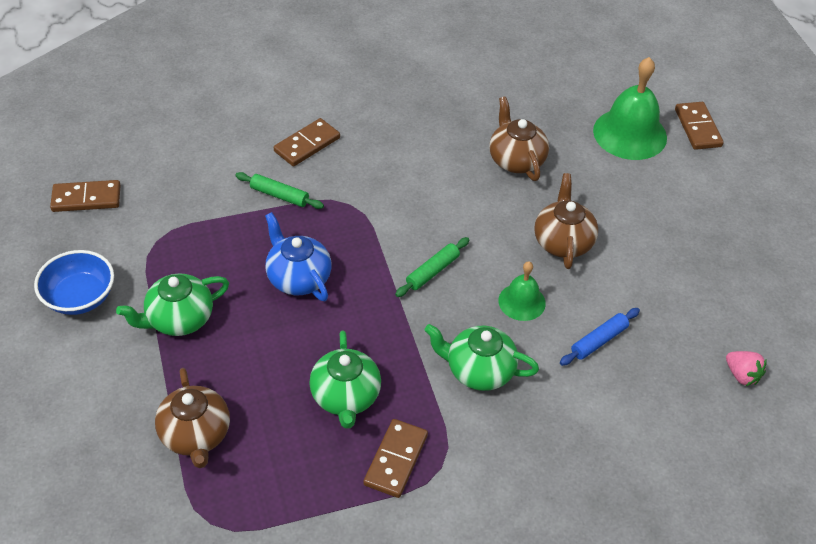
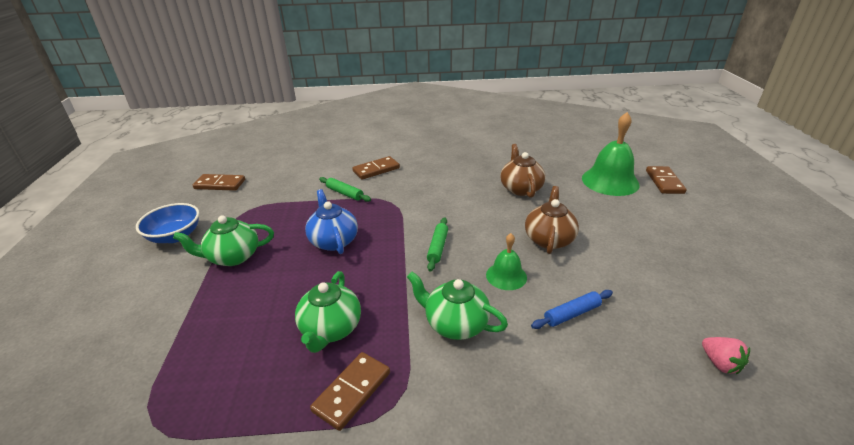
camera: 15 degrees right, 15 degrees down
brown teapot [155,368,230,468] -> none
green rolling pin [395,237,469,297] -> green rolling pin turned 45 degrees counterclockwise [427,218,448,271]

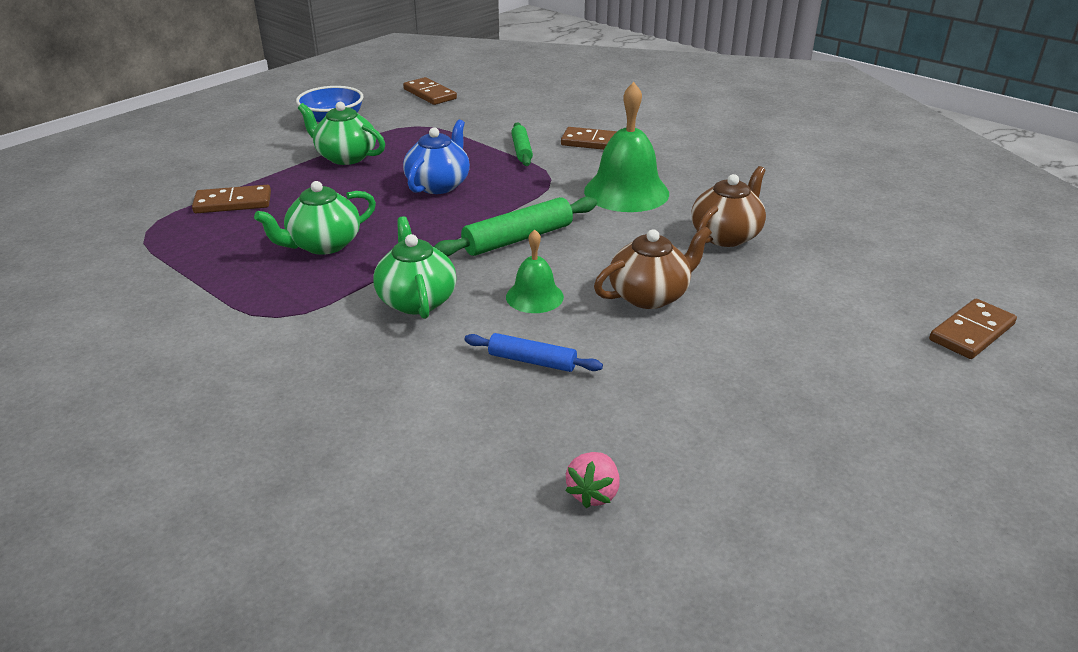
camera: 45 degrees right, 0 degrees up
brown domino [310,352,390,431] -> brown domino moved to [192,185,271,213]
green rolling pin [427,218,448,271] -> green rolling pin [434,197,597,257], size x1.61
green bell [582,112,640,196] -> green bell moved to [584,82,669,212]

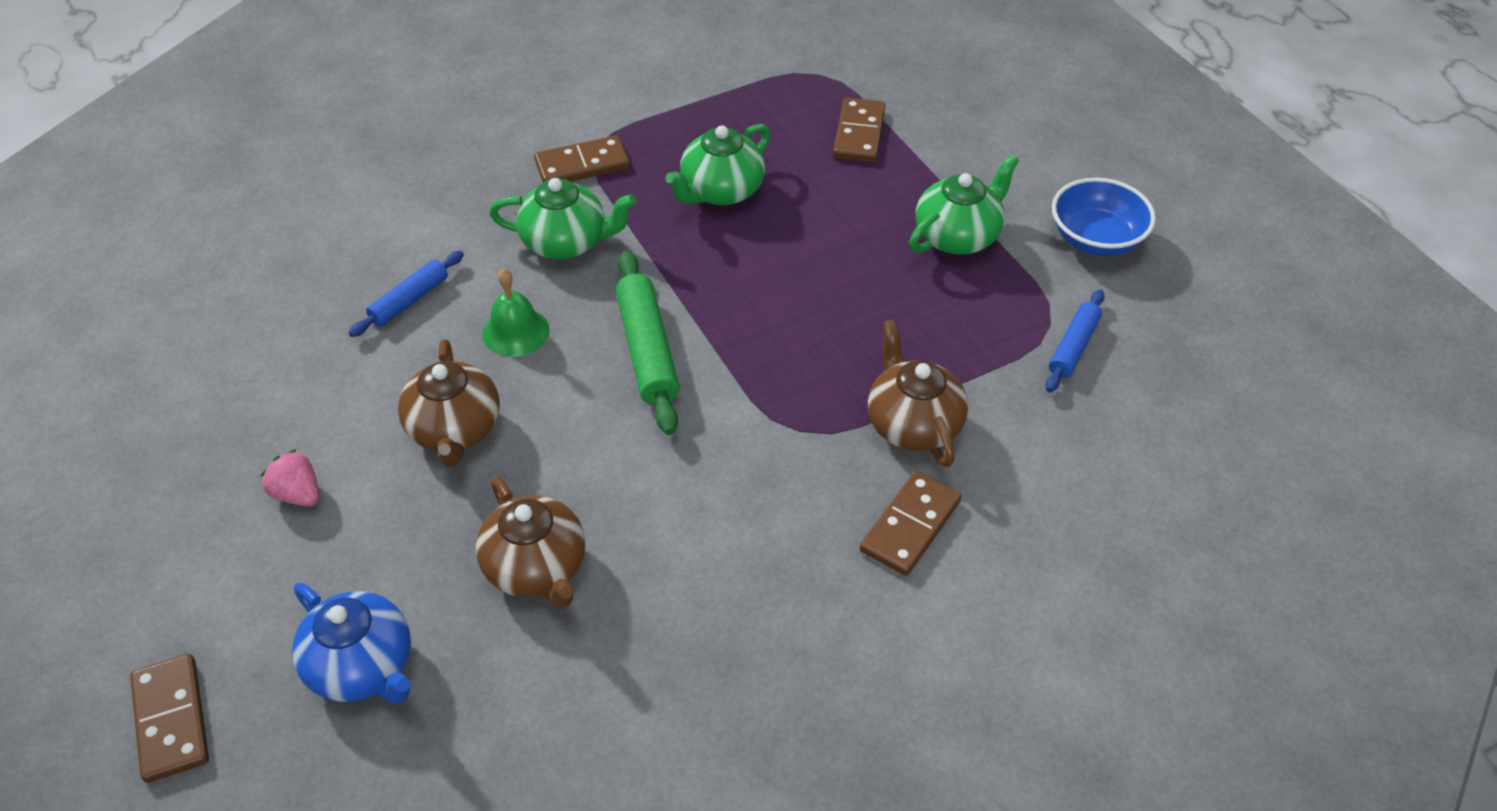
camera: 110 degrees right, 15 degrees up
green teapot [254,181,376,255] -> green teapot turned 120 degrees counterclockwise [665,124,770,205]
brown domino [403,77,457,105] -> brown domino moved to [534,135,630,182]
blue teapot [403,120,470,194] -> blue teapot moved to [292,583,411,703]
green rolling pin [511,122,533,166] -> brown teapot [868,319,968,467]
pink strawberry [565,452,620,508] -> pink strawberry moved to [260,449,319,507]
green bell [584,82,669,212] -> none
none -> blue rolling pin [1045,290,1105,392]

